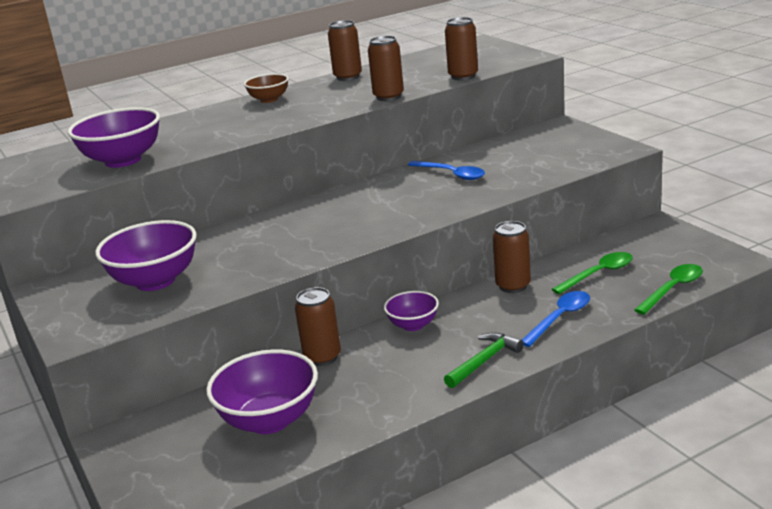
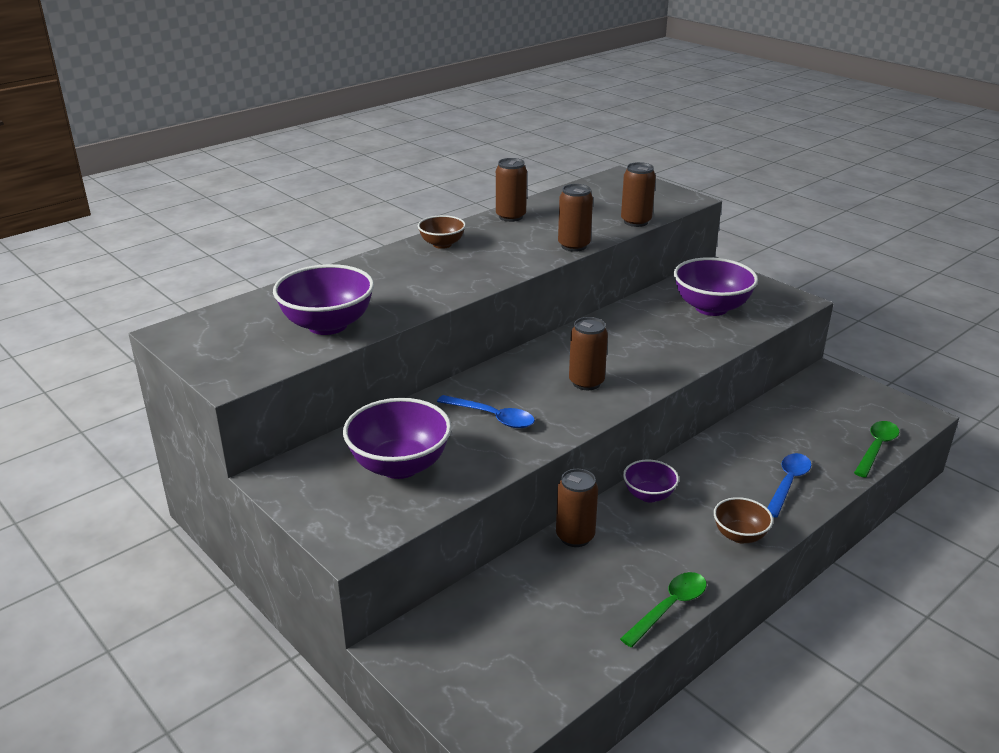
camera: 15 degrees left, 5 degrees up
purple bowl [206,349,318,434] -> purple bowl moved to [674,257,758,316]
blue spoon [408,161,485,180] -> blue spoon moved to [437,395,535,428]
green hammer [444,332,524,388] -> brown bowl [714,497,773,543]
brown can [493,221,531,293] -> brown can moved to [569,317,608,390]
green spoon [552,252,633,294] -> green spoon moved to [620,572,706,647]

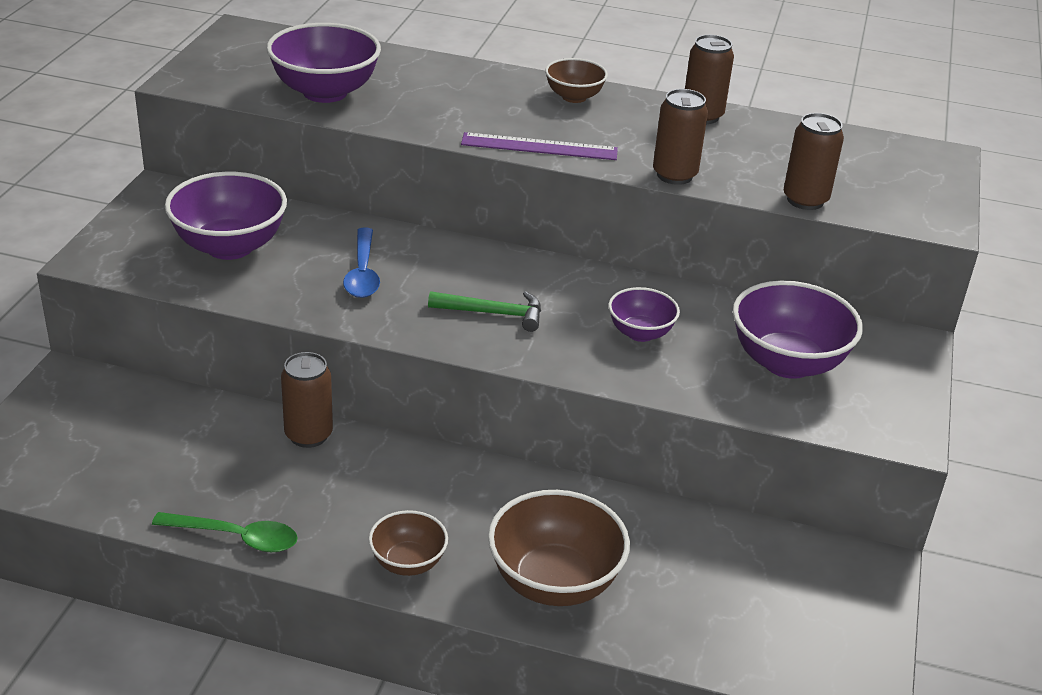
camera: 55 degrees right, 5 degrees up
brown can [569,317,608,390] -> green hammer [428,291,541,332]
purple bowl [623,460,679,502] -> purple bowl moved to [608,287,680,342]
blue spoon [767,453,811,518] -> brown bowl [488,490,630,606]
green spoon [854,421,899,478] -> none
none -> purple ruler [461,132,618,160]

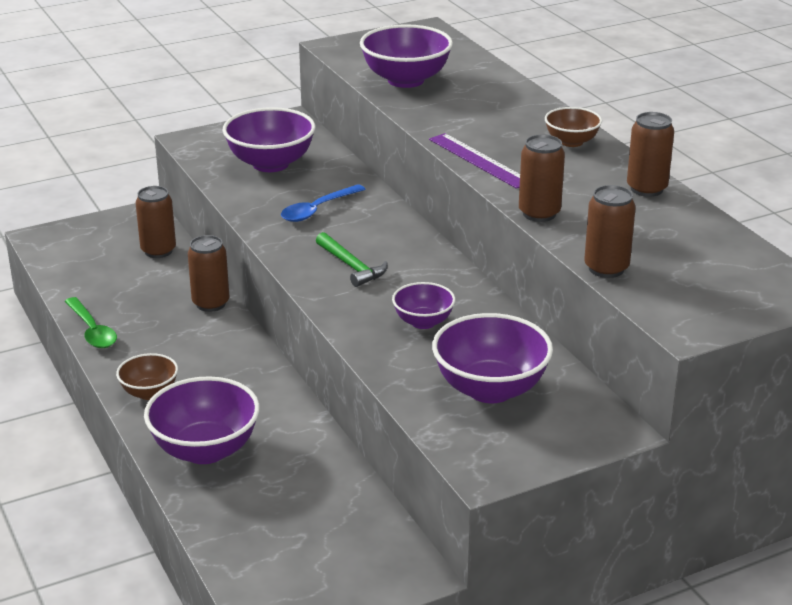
camera: 50 degrees right, 5 degrees down
brown bowl [488,490,630,606] -> purple bowl [144,376,260,464]
none -> brown can [135,186,176,258]

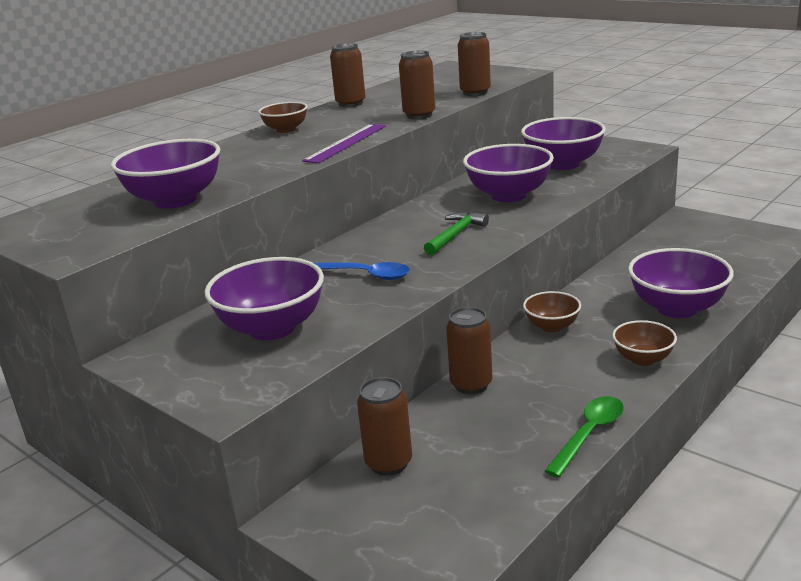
camera: 110 degrees left, 5 degrees down
purple bowl [392,282,455,329] -> purple bowl [463,144,554,202], size x1.76
none -> brown bowl [523,291,581,332]

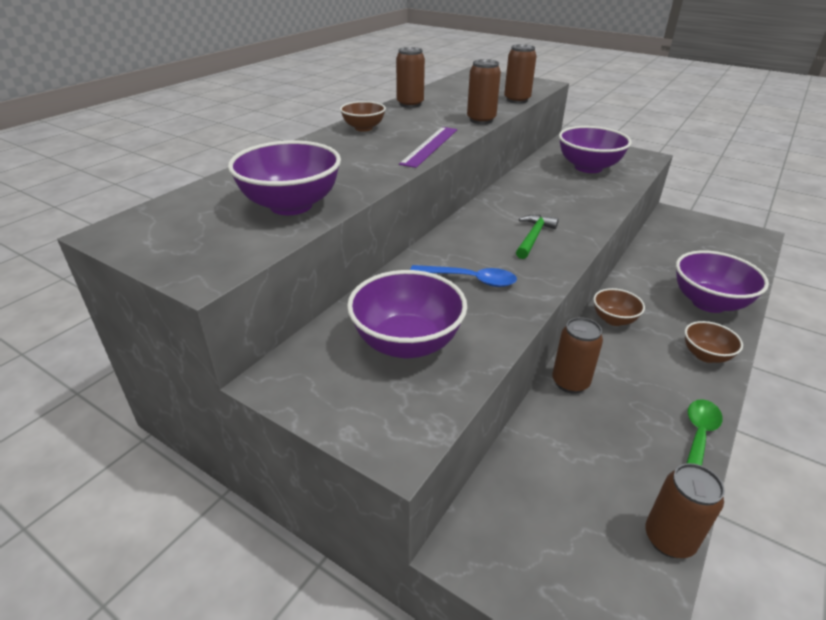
camera: 10 degrees left, 10 degrees up
brown can [357,377,412,476] -> brown can moved to [645,463,725,558]
purple bowl [463,144,554,202] -> none

